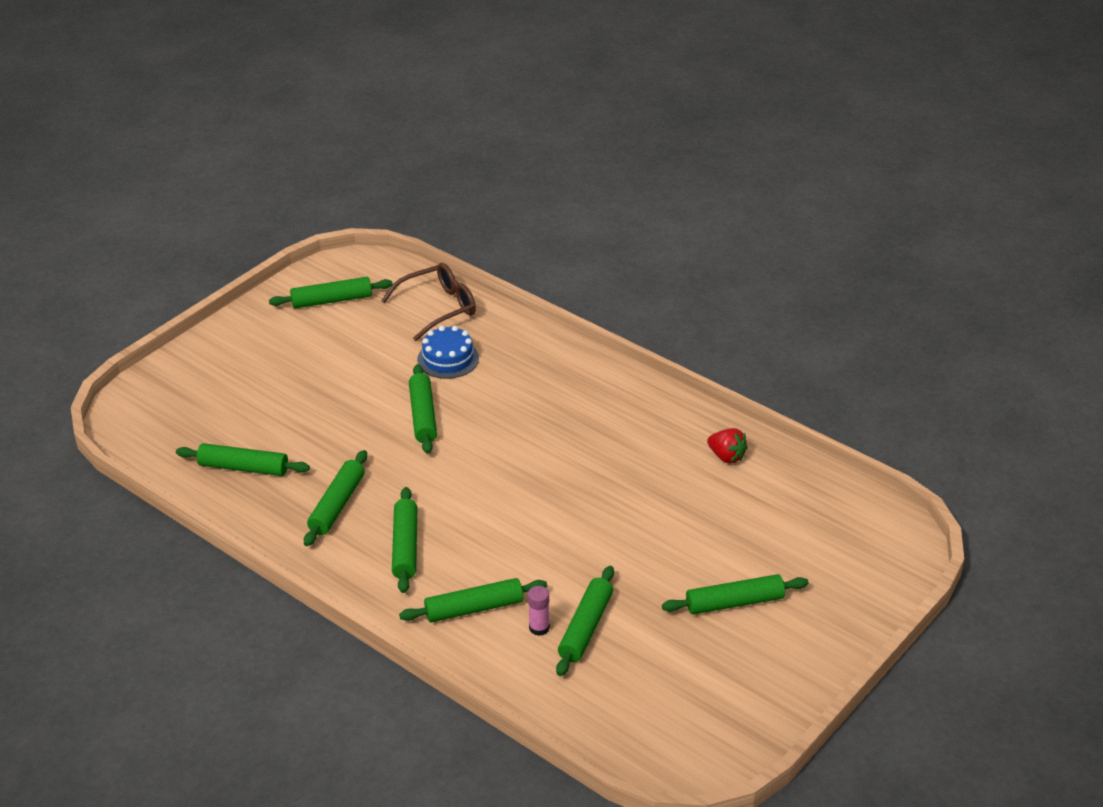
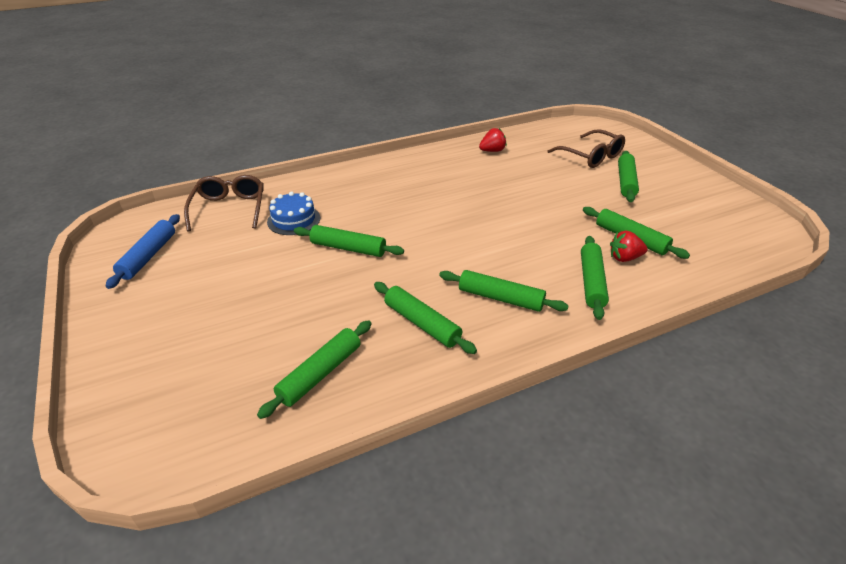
camera: 65 degrees left, 0 degrees up
green rolling pin [269,277,393,308] -> blue rolling pin [105,214,180,289]
pink glue stick [528,586,550,636] -> red strawberry [610,230,647,262]
none -> brown glasses [548,129,625,168]

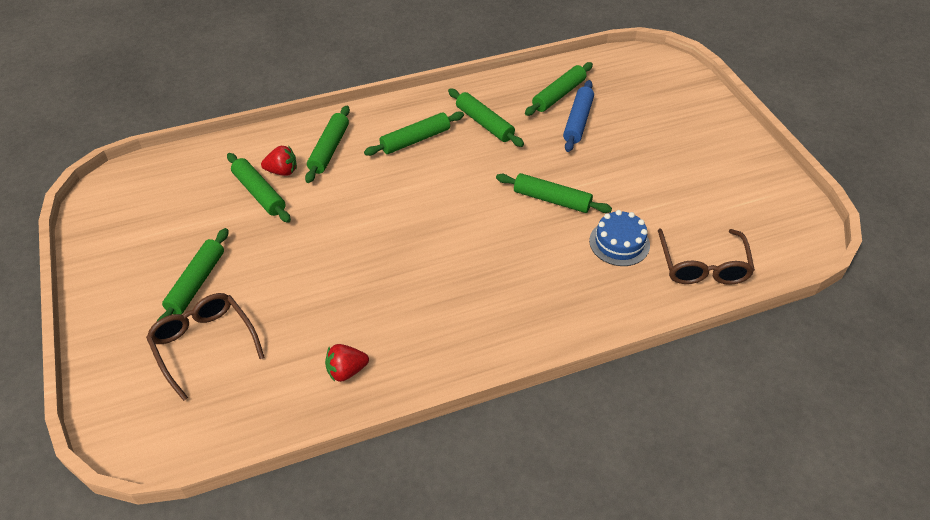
camera: 175 degrees left, 10 degrees up
blue rolling pin [105,214,180,289] -> blue rolling pin moved to [563,80,594,152]
green rolling pin [439,270,568,312] -> green rolling pin turned 60 degrees counterclockwise [364,111,464,156]

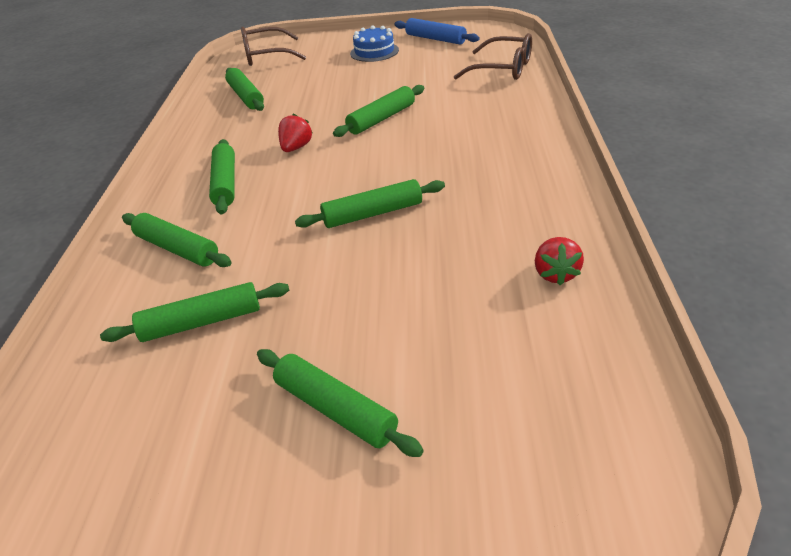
camera: 65 degrees left, 10 degrees down
brown glasses [146,293,265,401] -> brown glasses moved to [241,27,306,66]
red strawberry [261,146,297,176] -> red strawberry moved to [278,114,312,152]
green rolling pin [448,89,524,147] -> green rolling pin moved to [295,179,445,228]
blue rolling pin [563,80,594,152] -> blue rolling pin moved to [395,18,480,45]
blue cake [589,210,650,266] -> blue cake moved to [350,25,399,62]

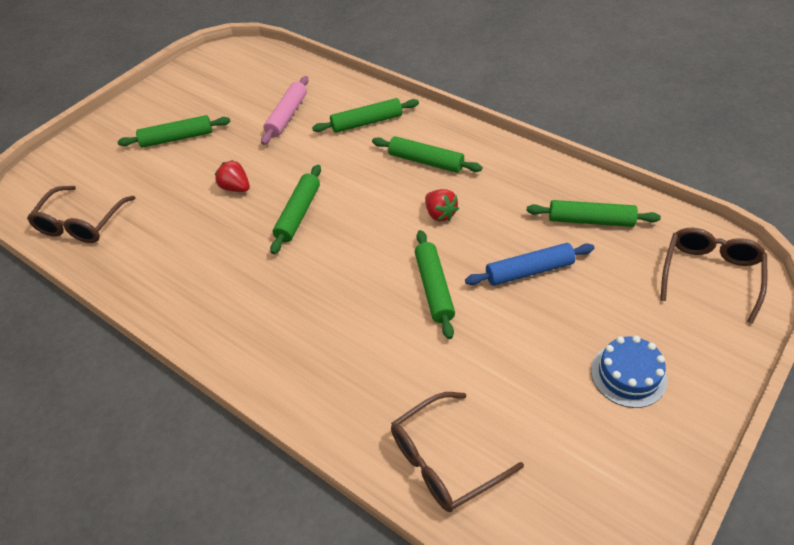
camera: 125 degrees right, 10 degrees up
green rolling pin [100,282,289,342] -> pink rolling pin [261,76,309,145]
blue rolling pin [395,18,480,45] -> blue rolling pin moved to [465,243,594,286]
red strawberry [535,237,584,285] -> red strawberry moved to [215,160,250,192]
none -> brown glasses [27,186,135,243]

